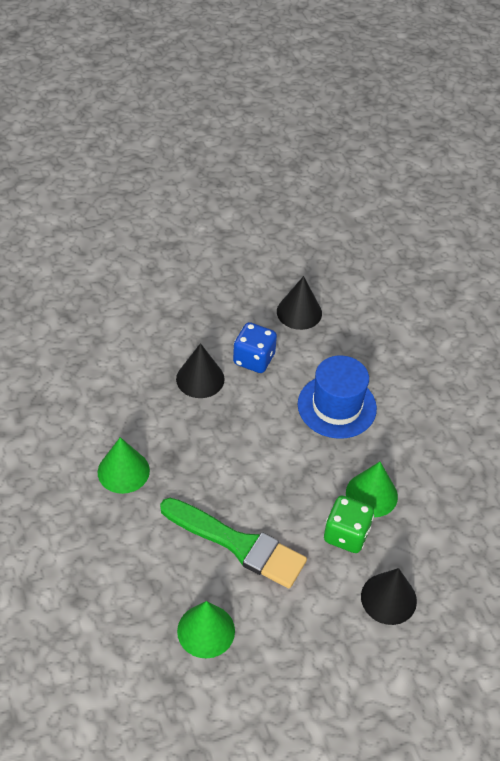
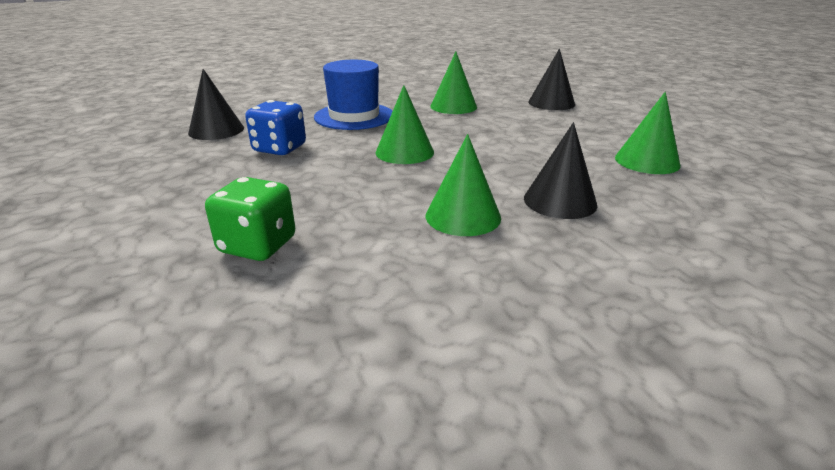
camera: 90 degrees left, 20 degrees down
green brush [160,498,307,589] -> none
black cone [176,343,225,398] -> black cone moved to [524,122,597,219]
green dice [324,496,374,553] -> green dice moved to [205,177,295,261]
none -> green cone [376,85,434,164]

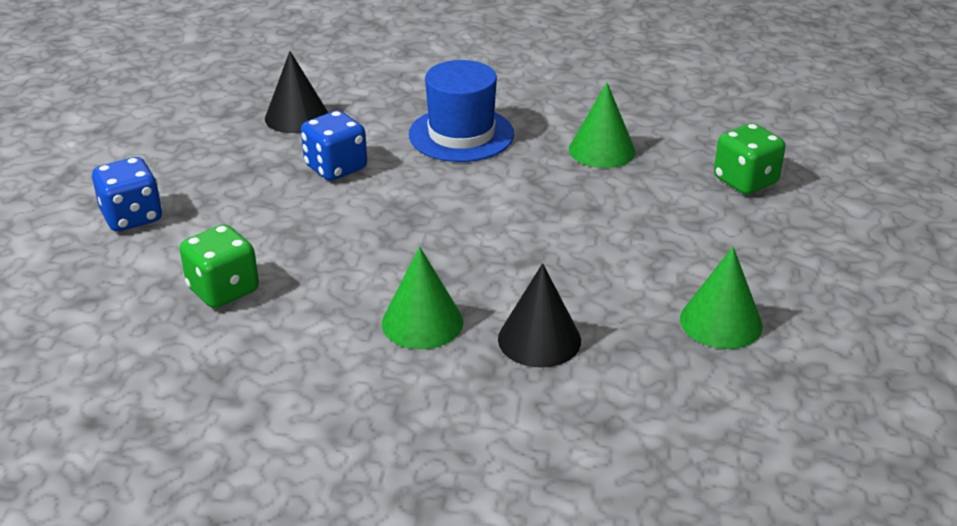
camera: 30 degrees right, 5 degrees up
green cone [376,85,434,164] -> none
black cone [528,49,575,110] -> green dice [714,123,785,195]
none -> blue dice [92,157,162,232]

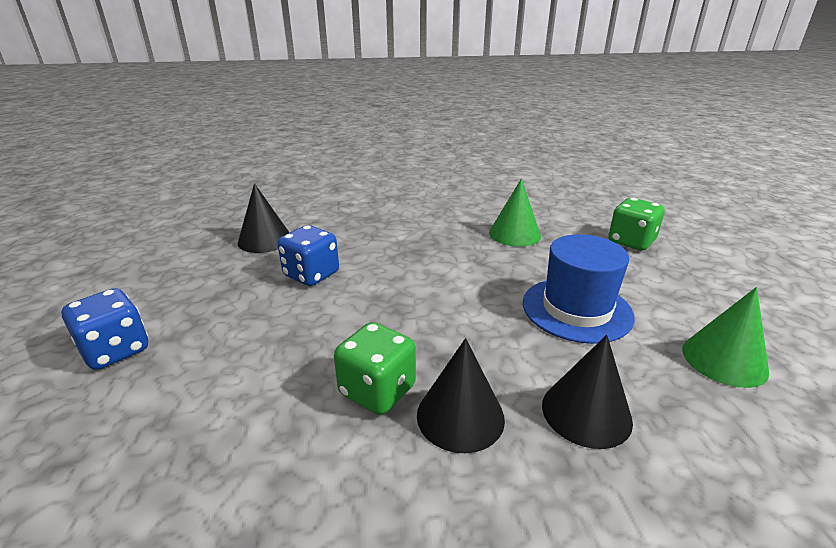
camera: 15 degrees left, 5 degrees down
green dice [180,224,259,308] -> green dice moved to [334,322,416,415]
green cone [382,247,463,349] -> black cone [417,338,505,453]
blue hat [409,60,514,162] -> blue hat moved to [523,234,635,344]

